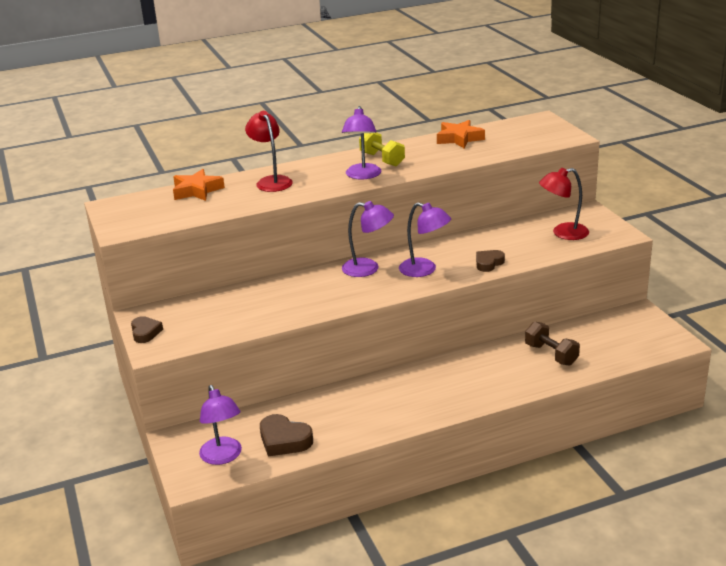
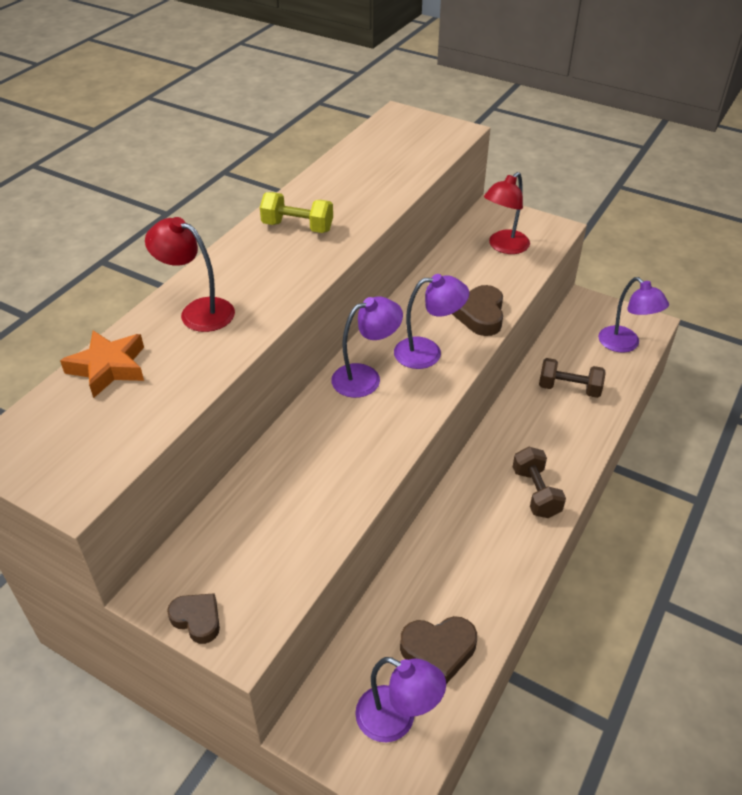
camera: 40 degrees left, 15 degrees up
purple lamp [342,106,381,179] -> purple lamp moved to [598,277,669,353]
orange star [437,120,485,148] -> none
brown heart [476,250,505,272] -> brown heart [452,285,503,336], size x1.52
none -> brown dumbbell [512,447,566,518]

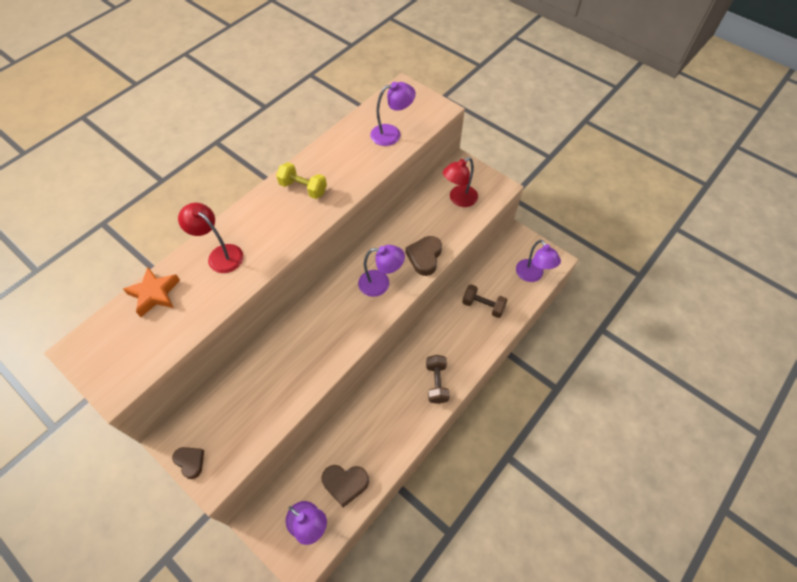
camera: 10 degrees right, 15 degrees up
purple lamp [331,297,403,398] -> purple lamp moved to [370,82,416,146]

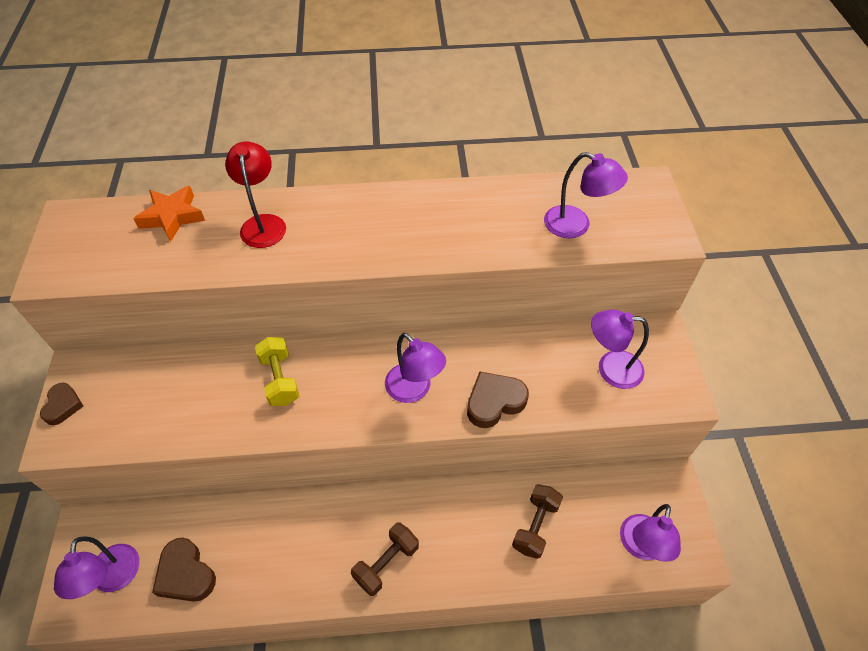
camera: 45 degrees right, 5 degrees down
yellow dumbbell [276,162,327,199] -> yellow dumbbell moved to [255,337,299,406]
red lamp [443,157,478,207] -> purple lamp [591,310,649,389]
brown dumbbell [462,284,507,318] -> brown dumbbell turned 45 degrees clockwise [512,484,563,559]

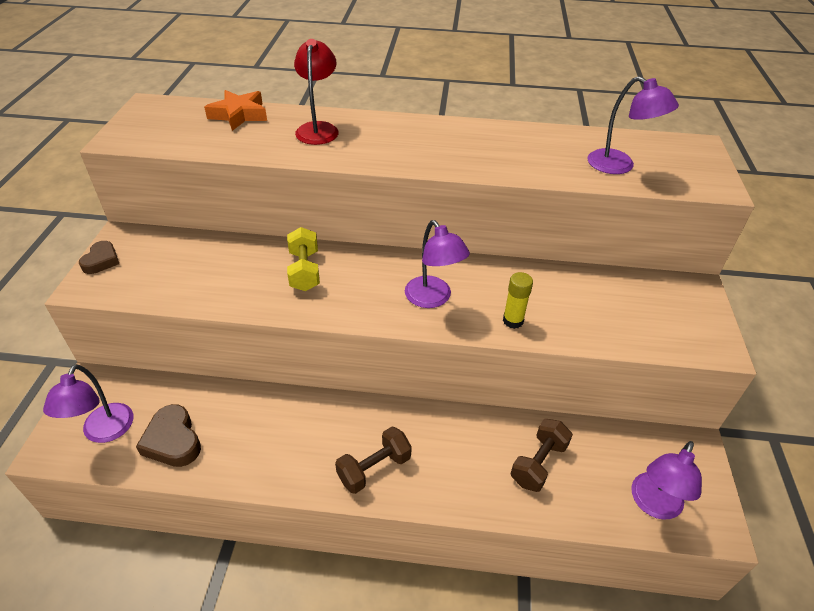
camera: 10 degrees right, 10 degrees down
brown heart [467,371,529,428] -> yellow glue stick [503,272,533,329]
purple lamp [591,310,649,389] -> none

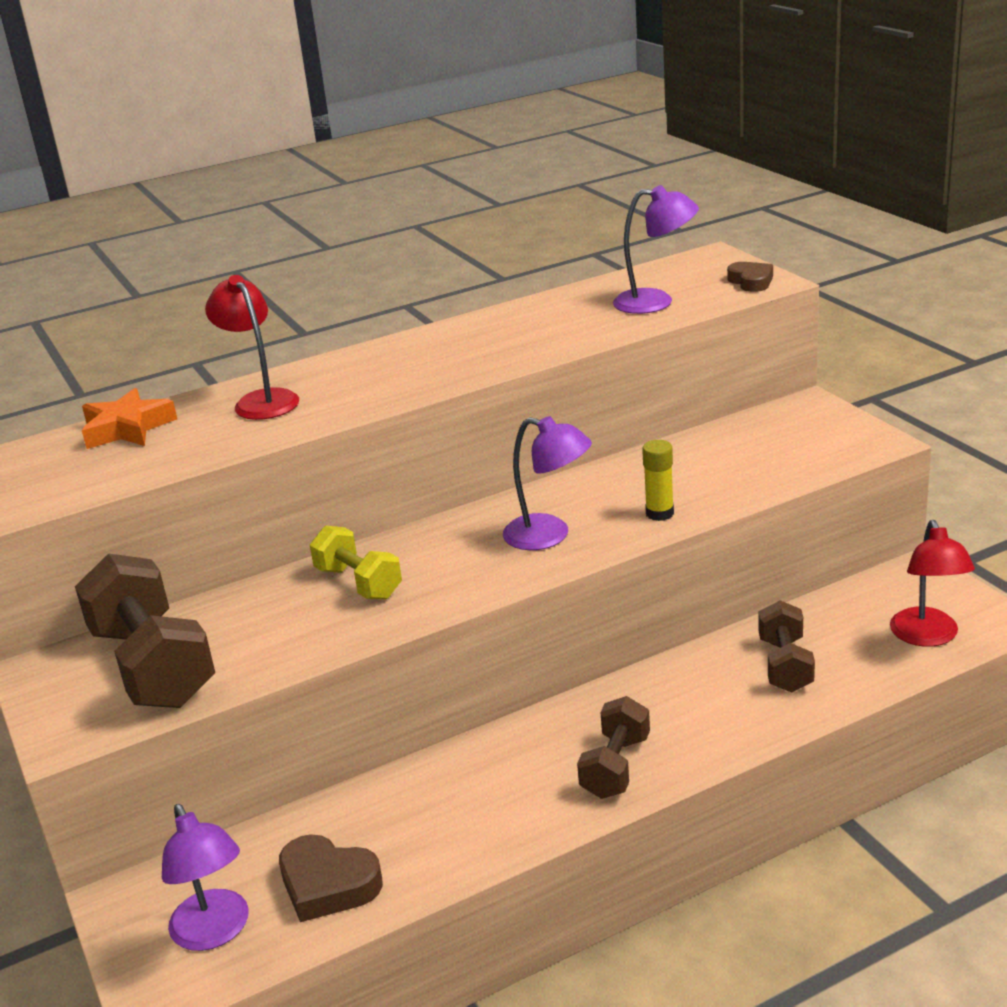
camera: 30 degrees left, 15 degrees down
brown heart [79,241,119,274] -> brown heart moved to [727,262,773,292]
purple lamp [631,441,702,520] -> red lamp [890,520,975,647]
none -> brown dumbbell [75,553,215,708]

